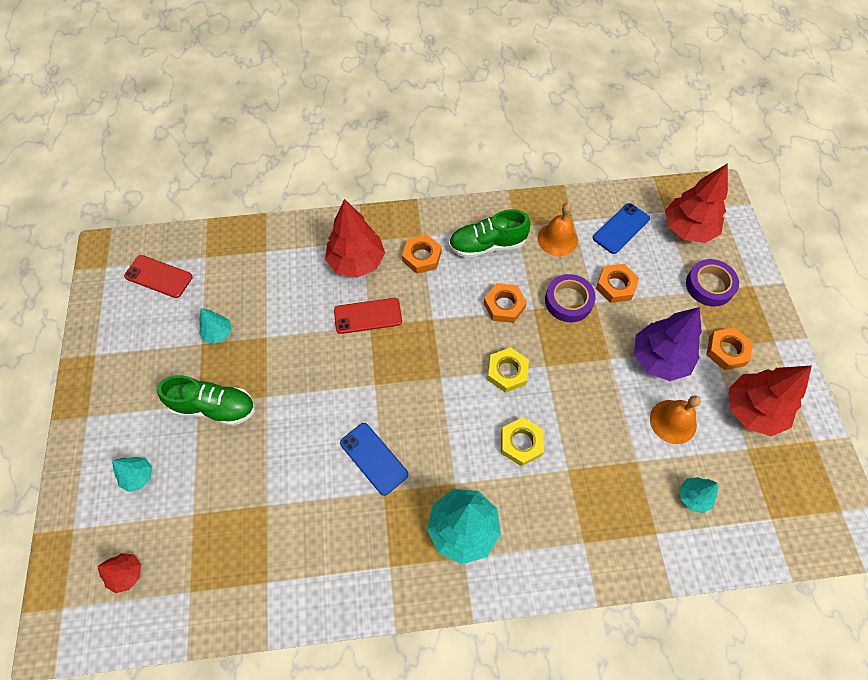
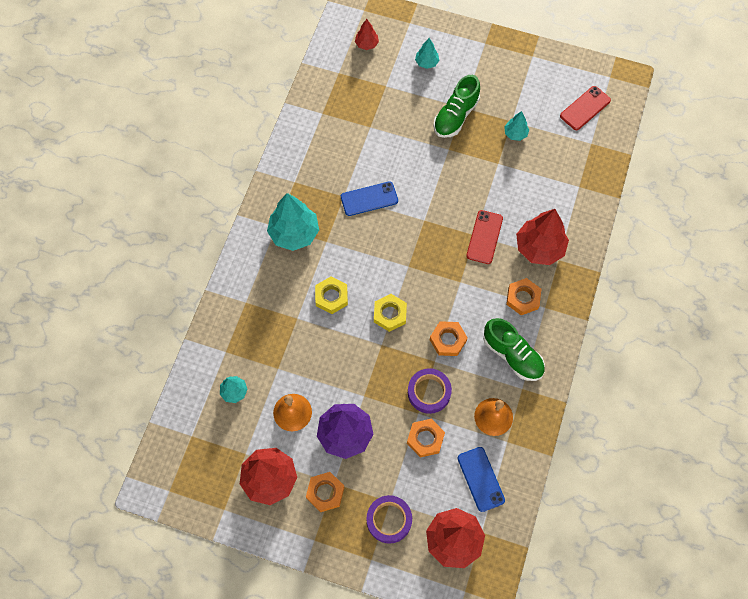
camera: 115 degrees right, 5 degrees up
green shoe [449,209,530,258] -> green shoe turned 120 degrees clockwise [483,318,545,381]

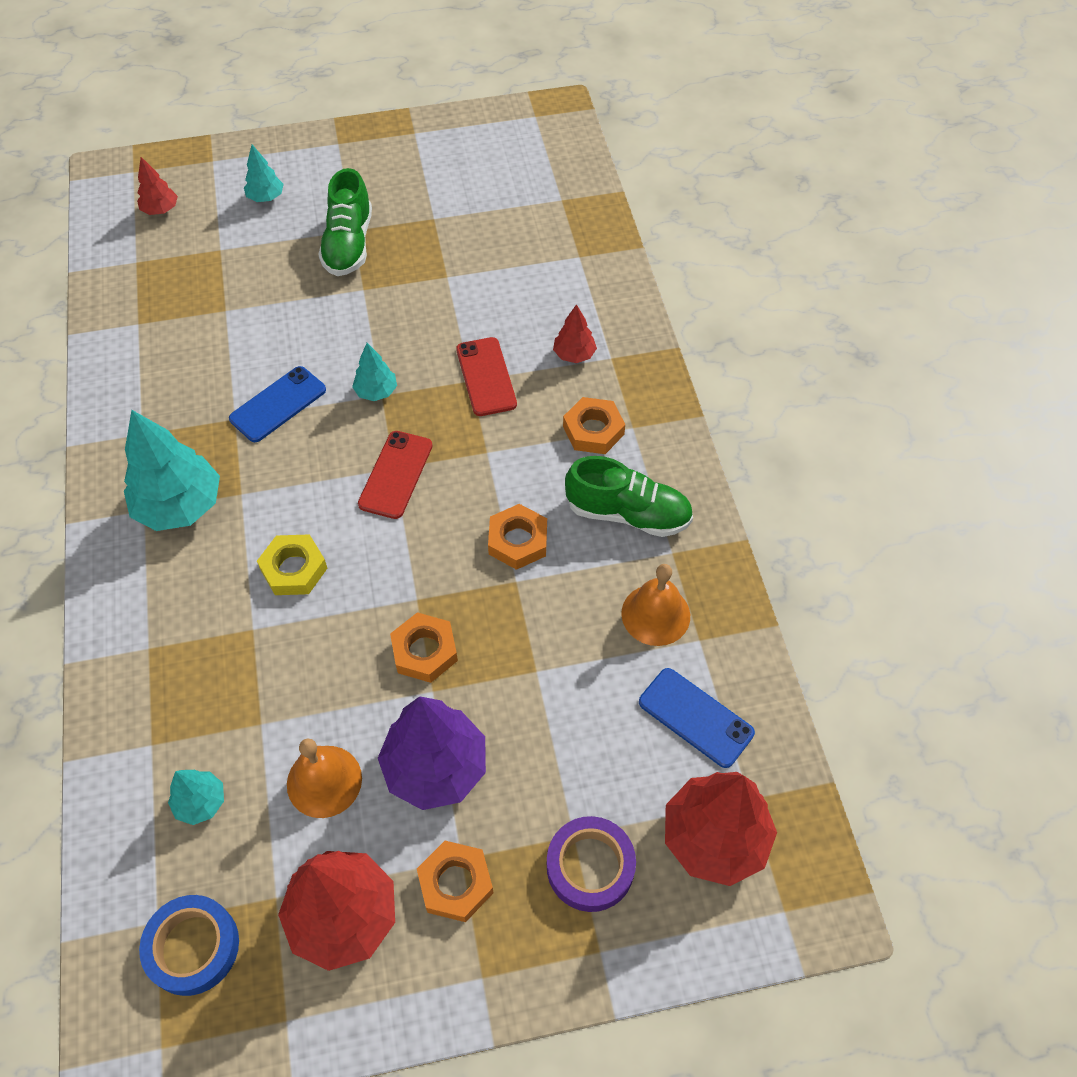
camera: 30 degrees left, 10 degrees down
yellow nut [374,294,407,332] -> none
orange nut [407,419,445,458] -> orange nut moved to [390,612,458,683]
purple tape [408,368,452,414] -> none
turquoise tree [504,111,529,141] -> turquoise tree moved to [352,343,397,401]
red tree [516,209,569,265] -> red tree [553,304,597,363], size x0.51
red phone [560,86,611,130] -> red phone moved to [358,431,433,519]
none -> blue tape [139,895,239,996]

